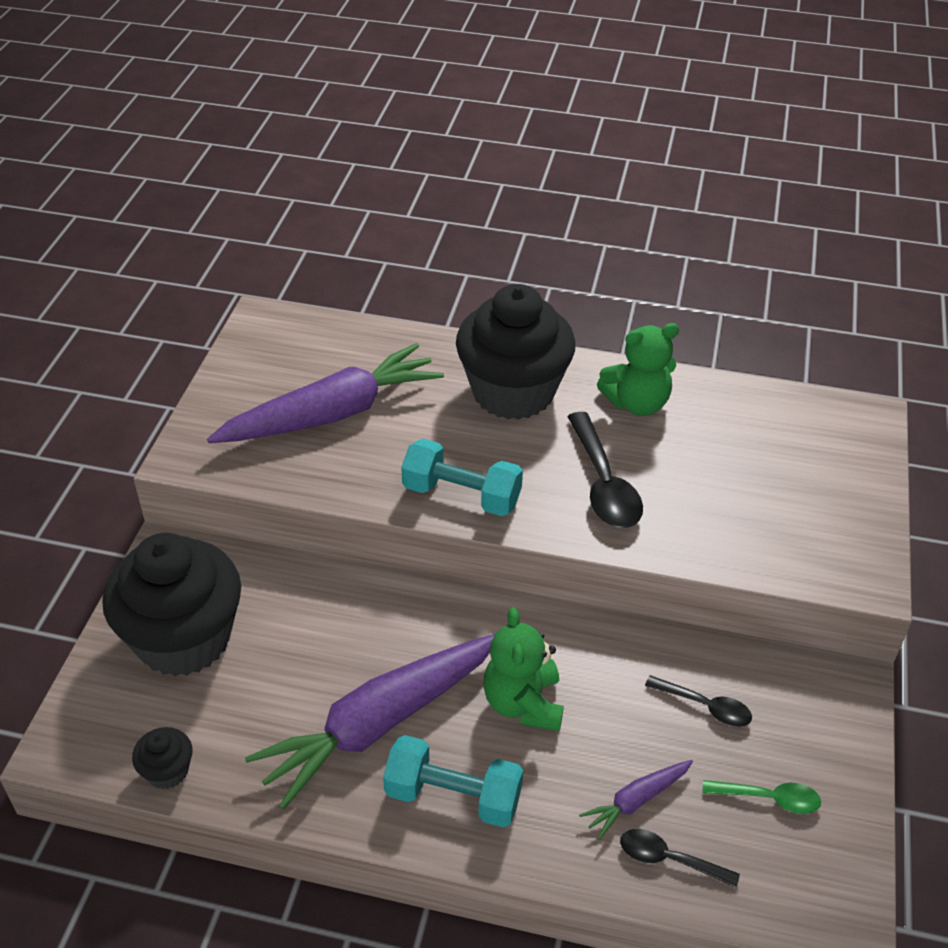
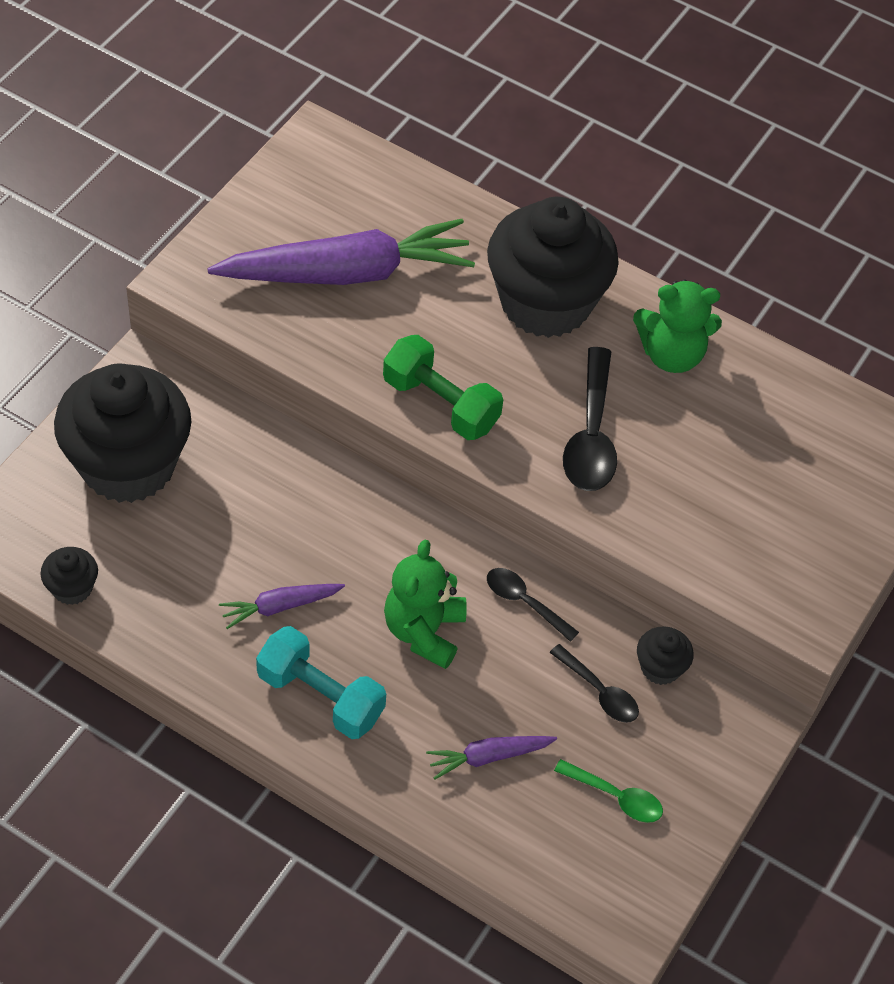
camera: 15 degrees right, 10 degrees up
purple carrot [245,634,495,810] -> purple carrot [219,584,345,629], size x0.45
turquoise dumbbell [401,439,523,516] -> green dumbbell [383,335,503,440]
black spoon [620,829,740,888] -> black spoon moved to [487,568,579,642]
none -> black cupcake [637,626,694,685]

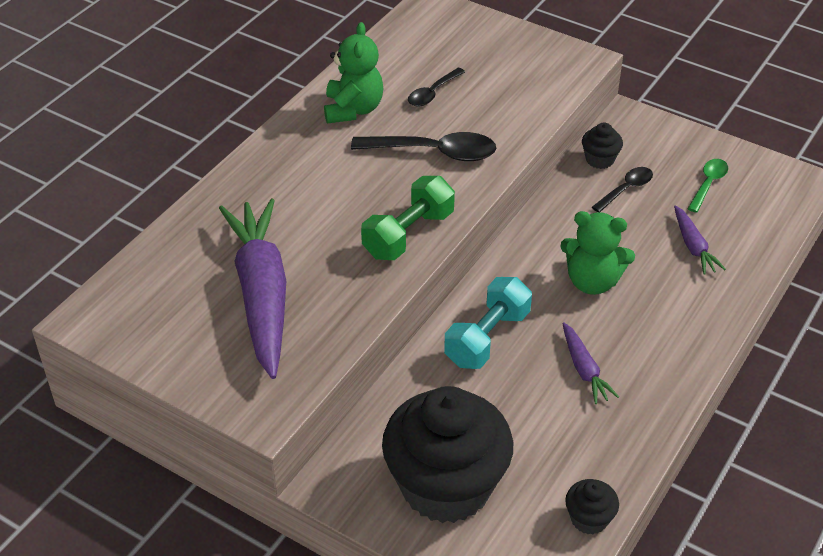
camera: 85 degrees left, 10 degrees down
turquoise dumbbell [256,626,386,739] -> turquoise dumbbell moved to [444,277,532,369]
black cupcake [487,197,619,338] -> none
black spoon [487,568,579,642] -> black spoon moved to [408,68,465,106]

